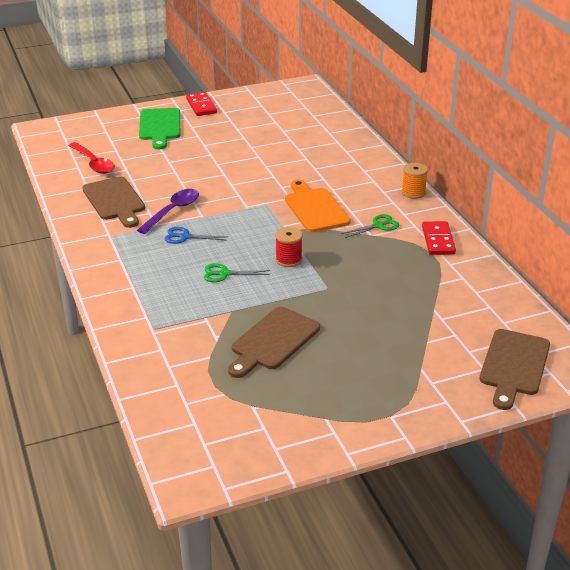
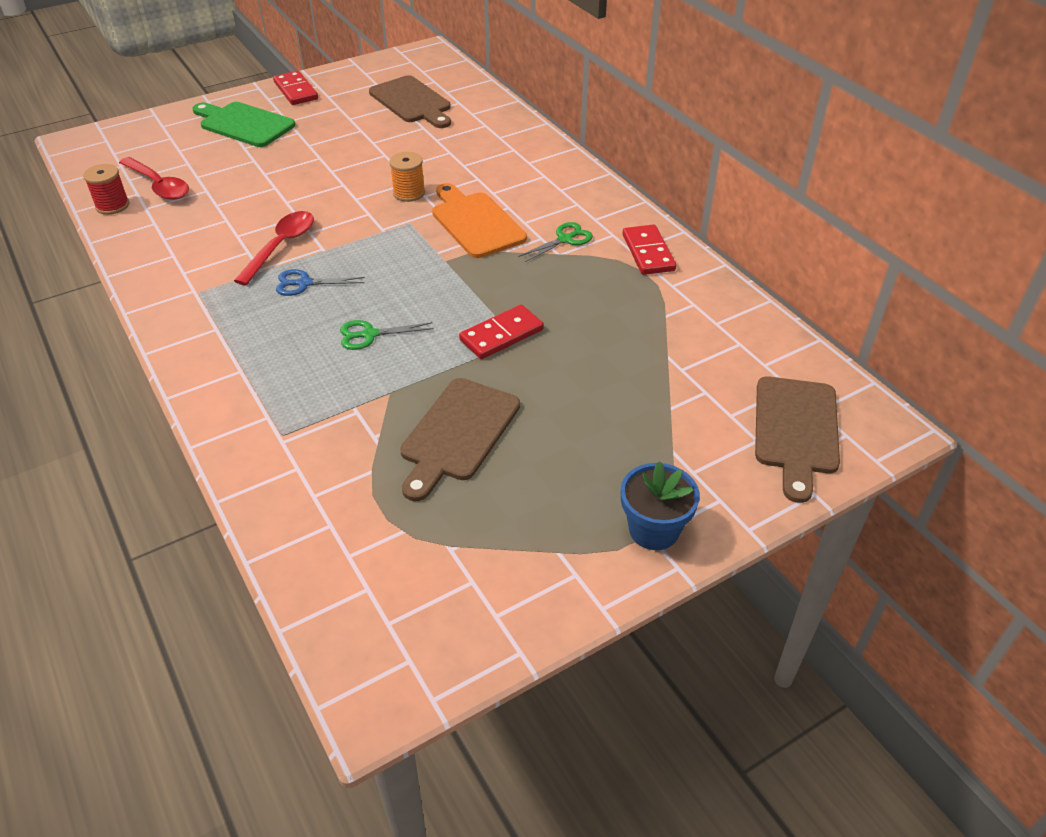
camera: 10 degrees left, 10 degrees up
brown cutting board [82,176,145,228] -> brown cutting board moved to [369,75,451,128]
purple spoon [137,189,199,234] -> red spoon [234,211,314,286]
green cutting board [139,108,180,149] -> green cutting board turned 135 degrees clockwise [192,102,295,147]
red spool [275,227,302,267] -> red spool moved to [83,164,129,215]
orange spool [402,163,428,199] -> orange spool moved to [389,152,425,202]
none -> red domino [459,304,544,359]
none -> blue flower pot [621,461,700,550]

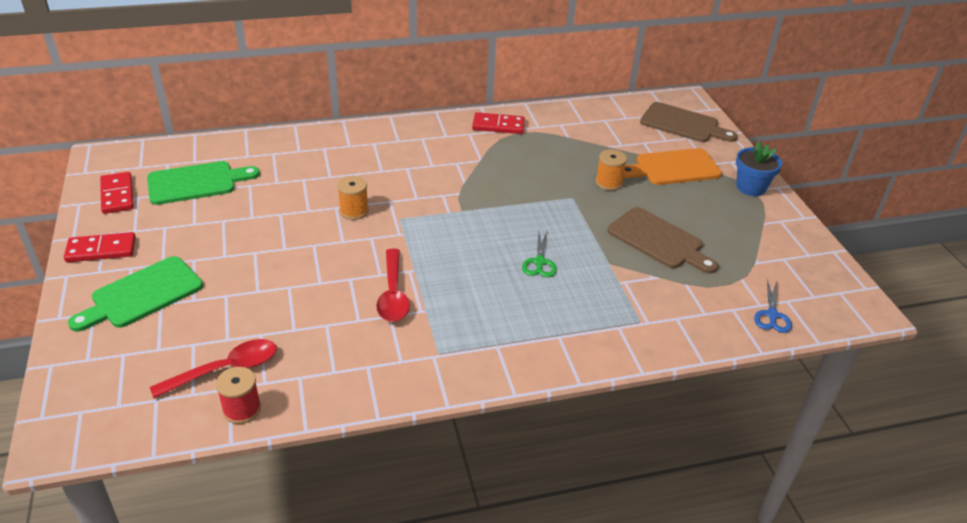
camera: 75 degrees left, 5 degrees down
red spoon [234,211,314,286] -> red spoon turned 135 degrees counterclockwise [376,249,410,322]
blue scissors [276,269,365,296] -> blue scissors moved to [754,279,792,333]
brown cutting board [369,75,451,128] -> green cutting board [147,161,260,205]
orange cutting board [432,183,527,258] -> orange cutting board moved to [623,148,722,185]
red domino [459,304,544,359] -> red domino moved to [100,172,134,214]
green scissors [518,222,593,263] -> none
none -> orange spool [595,149,627,191]

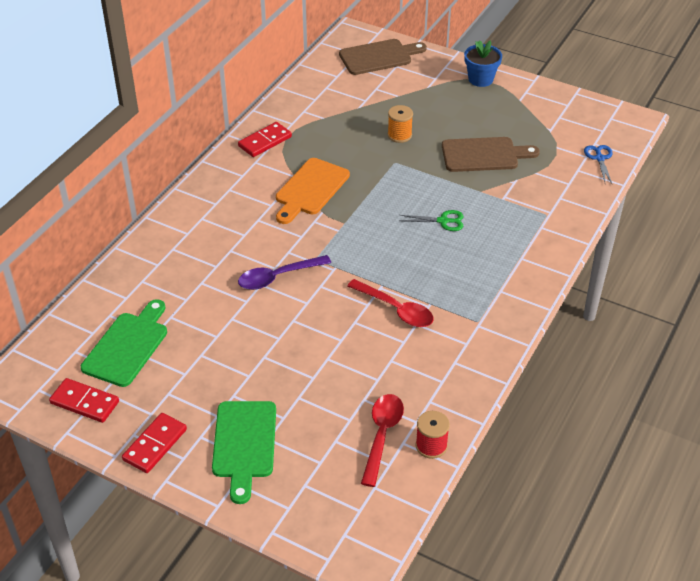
camera: 45 degrees left, 5 degrees up
orange spool [337,176,369,220] -> purple spoon [238,255,331,290]
green scissors [522,231,557,277] -> green scissors turned 45 degrees counterclockwise [400,210,463,231]
orange cutting board [623,148,722,185] -> orange cutting board moved to [276,158,350,224]
blue scissors [754,279,792,333] -> blue scissors turned 150 degrees counterclockwise [584,145,613,185]

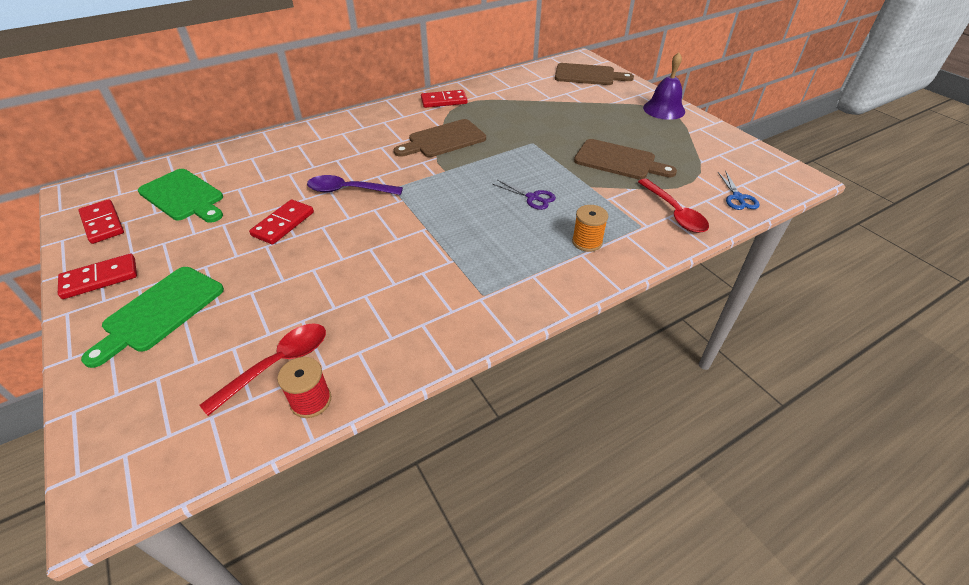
camera: 30 degrees right, 0 degrees up
green cutting board [81,299,167,387] -> green cutting board turned 75 degrees clockwise [138,169,223,223]
orange cutting board [276,158,350,224] -> brown cutting board [394,119,486,157]
red spoon [348,279,433,327] -> red spoon moved to [638,179,709,233]
orange spool [388,105,413,143] -> orange spool moved to [572,205,608,252]
green scissors [400,210,463,231] -> purple scissors [493,180,556,210]
blue flower pot [464,40,502,87] -> purple bell [643,52,685,120]
blue scissors [584,145,613,185] -> blue scissors turned 150 degrees clockwise [718,171,759,210]
none -> red domino [249,199,314,245]

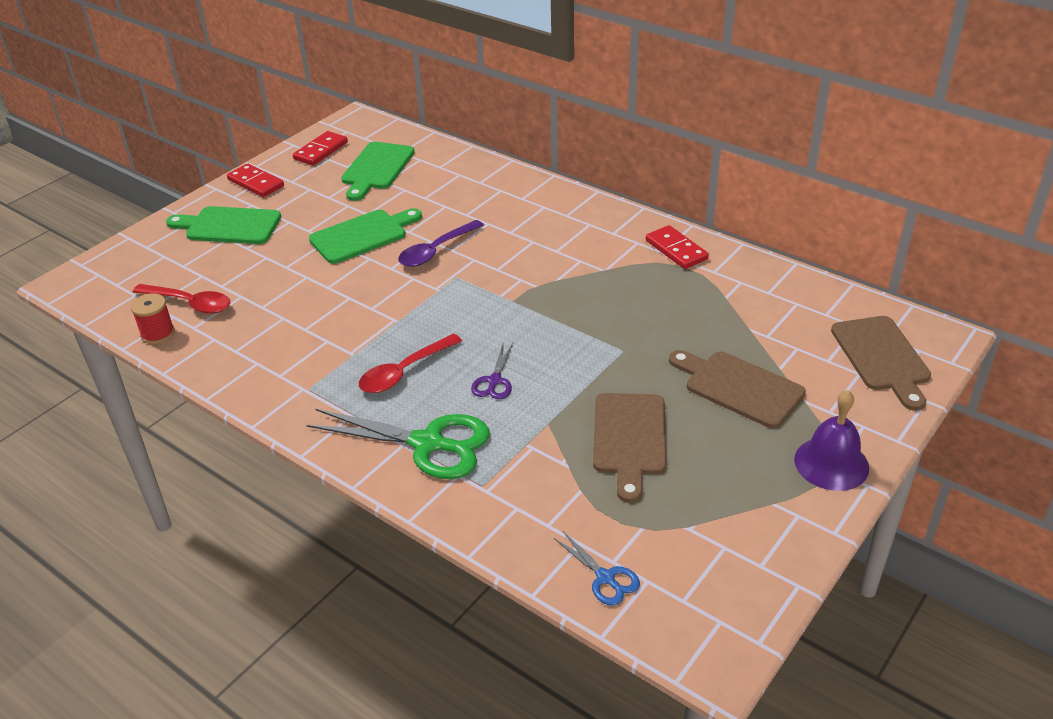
camera: 70 degrees right, 5 degrees down
red domino [249,199,314,245] -> green cutting board [309,208,422,264]
purple spoon [307,175,403,195] -> purple spoon turned 120 degrees counterclockwise [398,220,484,267]
brown cutting board [394,119,486,157] -> brown cutting board moved to [669,350,806,428]
orange spool [572,205,608,252] -> green scissors [307,409,490,479]
red spoon [638,179,709,233] -> red spoon moved to [359,334,462,393]
blue scissors [718,171,759,210] -> blue scissors turned 105 degrees counterclockwise [554,531,640,606]

